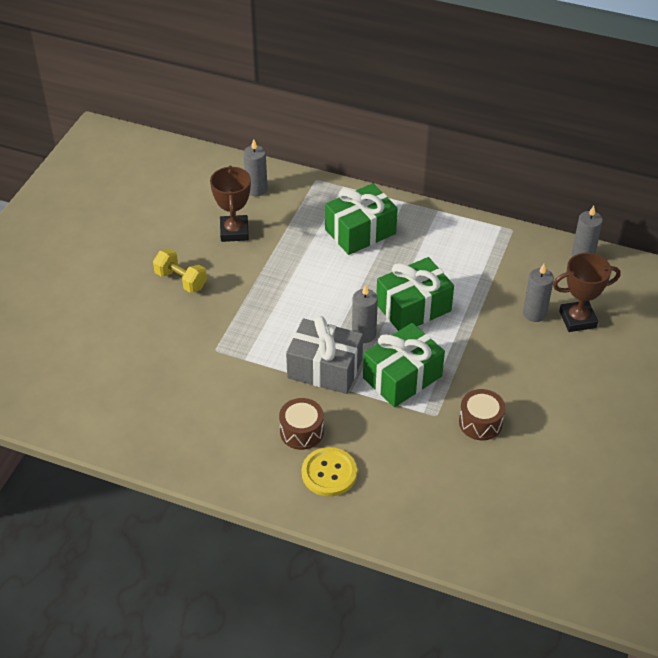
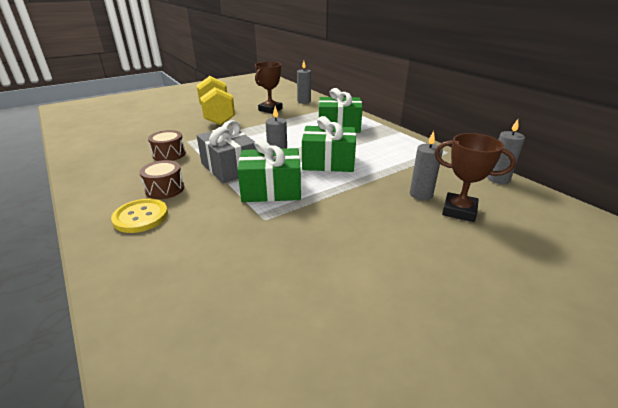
camera: 35 degrees right, 15 degrees down
yellow dumbbell [153,249,207,293] -> yellow dumbbell [196,76,235,125], size x1.81
brown drum [459,389,505,440] -> brown drum moved to [148,130,186,161]

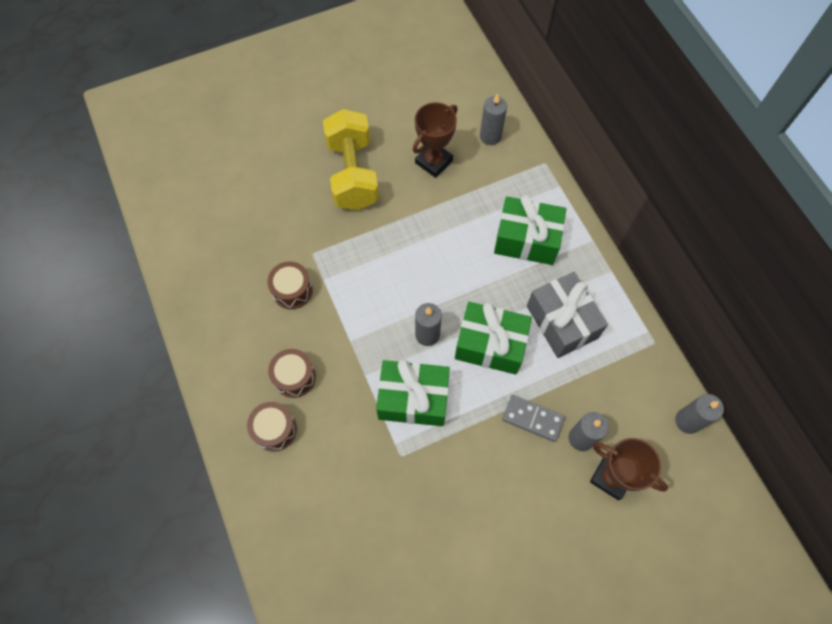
camera: 10 degrees right, 35 degrees up
yellow button [111,199,168,233] -> brown drum [247,402,297,452]
grey gift [197,120,256,183] -> grey gift moved to [527,272,608,358]
none -> grey domino [502,395,565,442]

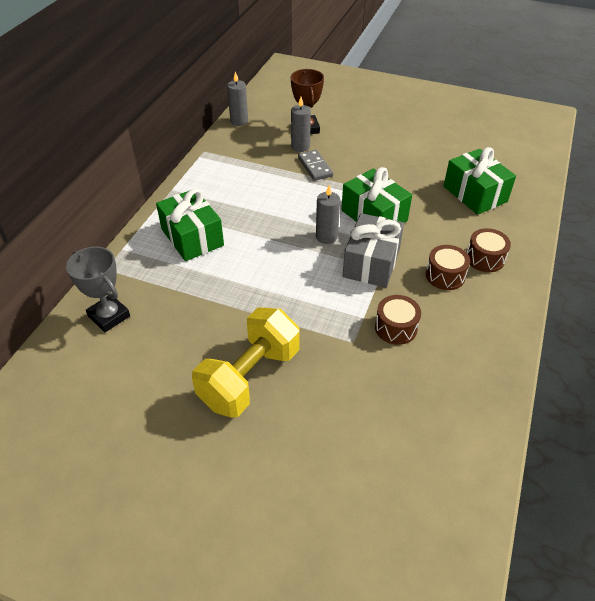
camera: 135 degrees left, 20 degrees down
brown trophy [413,102,457,178] -> none
green gift [455,302,532,375] -> green gift moved to [444,147,516,215]
grey candle [480,94,507,145] -> grey trophy [66,247,130,332]
grey gift [527,272,608,358] -> grey gift moved to [343,213,404,288]

